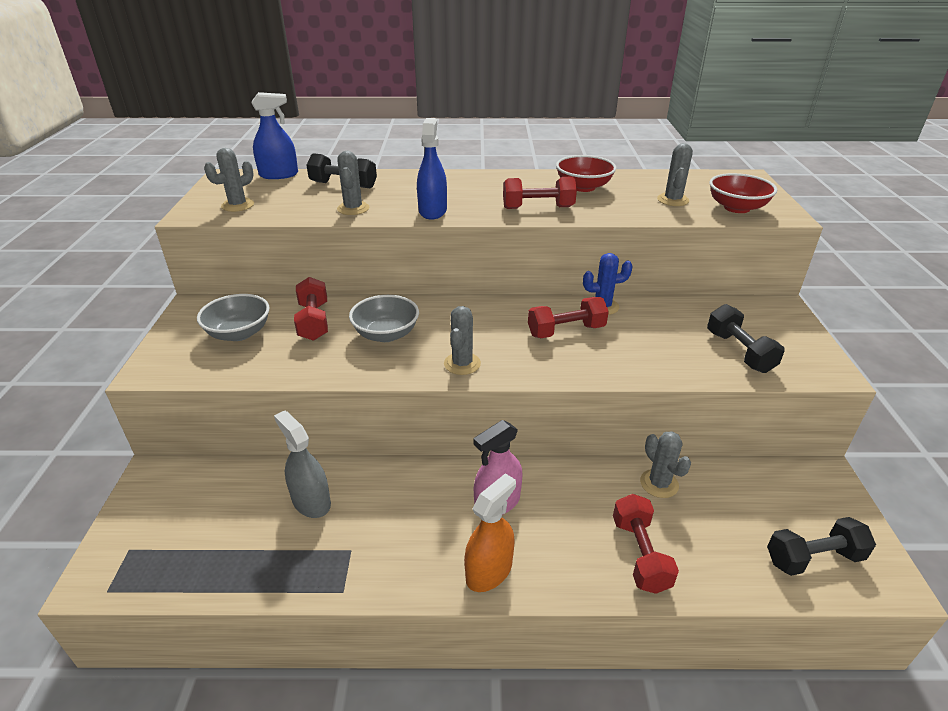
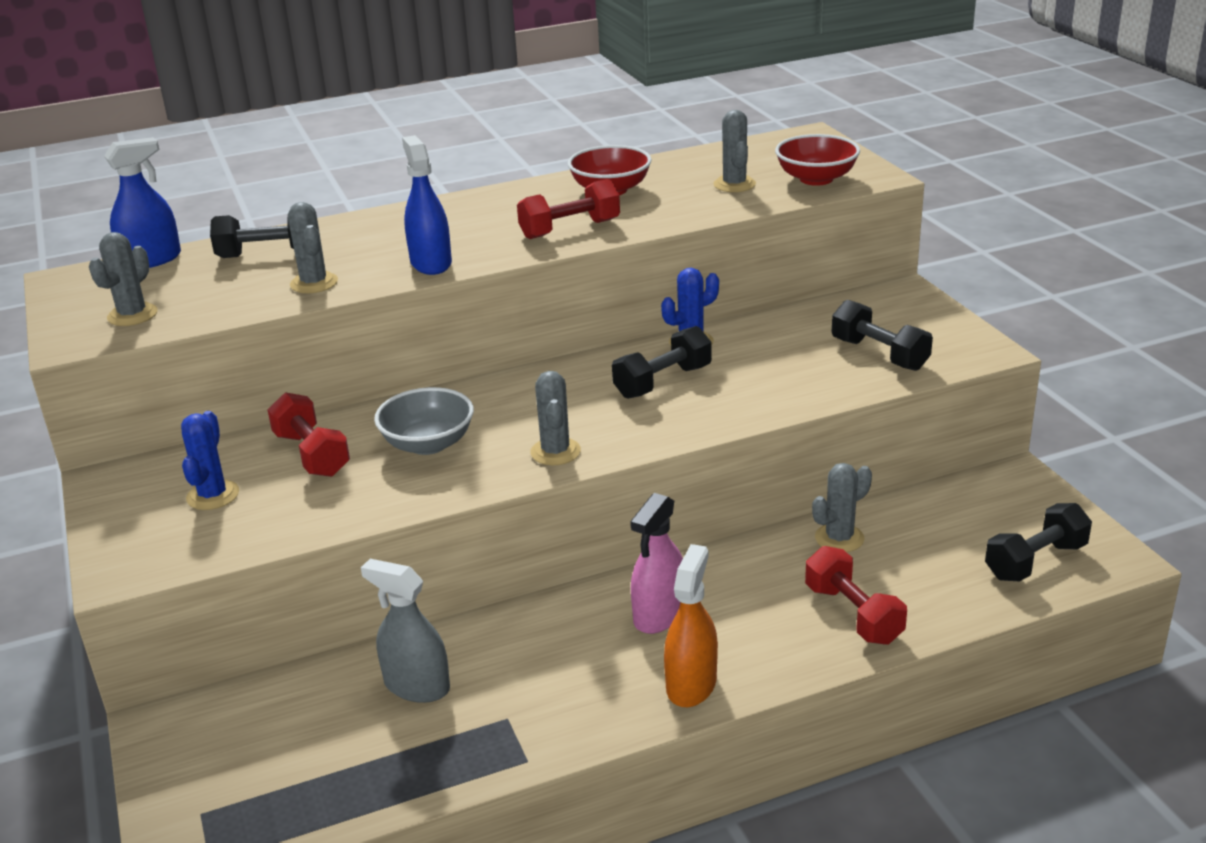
camera: 20 degrees left, 5 degrees down
grey bowl [197,294,270,341] -> blue cactus [181,411,239,510]
red dumbbell [528,297,609,338] -> black dumbbell [612,326,712,399]
grey cactus [640,431,691,498] -> grey cactus turned 75 degrees counterclockwise [812,463,872,552]

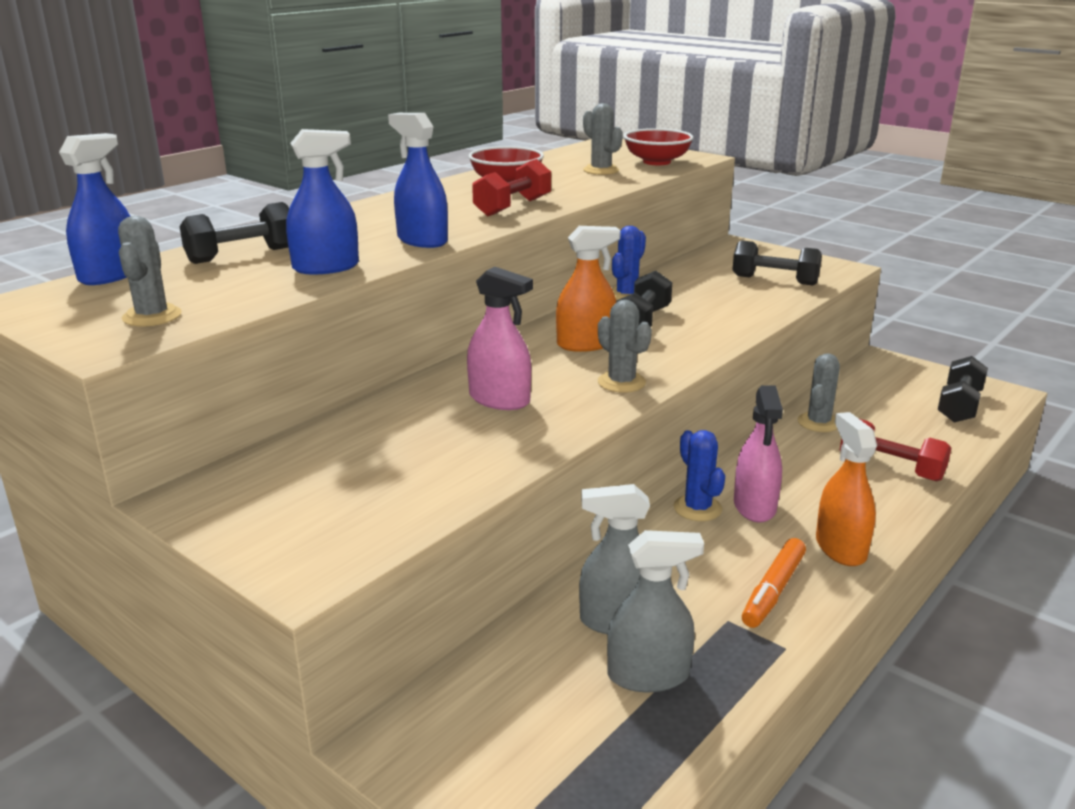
camera: 30 degrees left, 5 degrees down
blue cactus [181,411,239,510] -> blue cactus moved to [673,430,725,521]
red dumbbell [267,392,350,477] -> none
grey cactus [288,202,338,293] -> blue spray bottle [286,129,359,274]
grey bowl [374,387,474,455] -> pink spray bottle [467,266,533,410]
none -> orange spray bottle [556,226,621,352]
none -> grey spray bottle [607,530,704,692]
none -> orange marker [742,538,806,628]

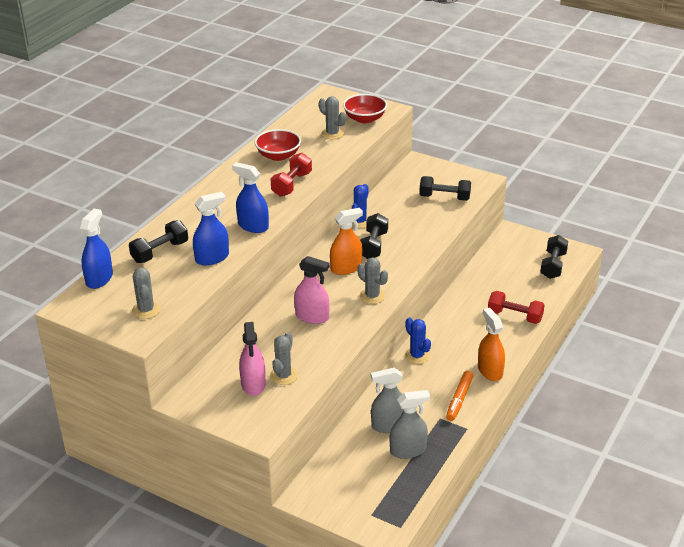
camera: 10 degrees left, 10 degrees up
pink spray bottle [734,385,783,523] -> pink spray bottle moved to [239,322,266,396]
grey cactus [798,353,840,432] -> grey cactus moved to [270,332,298,385]

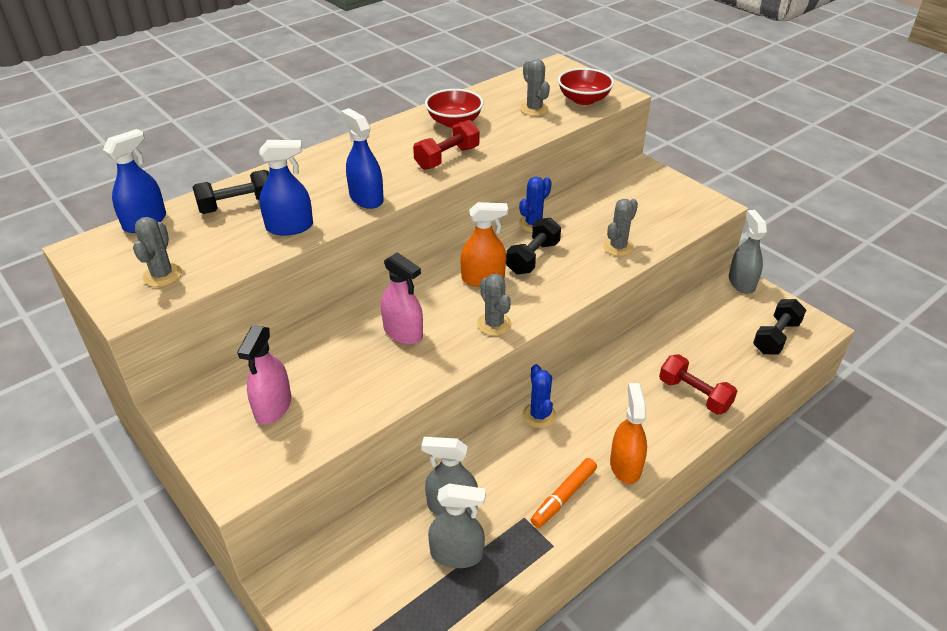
camera: 20 degrees right, 5 degrees up
grey cactus [270,332,298,385] -> grey cactus moved to [603,199,638,256]
black dumbbell [419,176,471,201] -> none
none -> grey spray bottle [729,210,767,294]

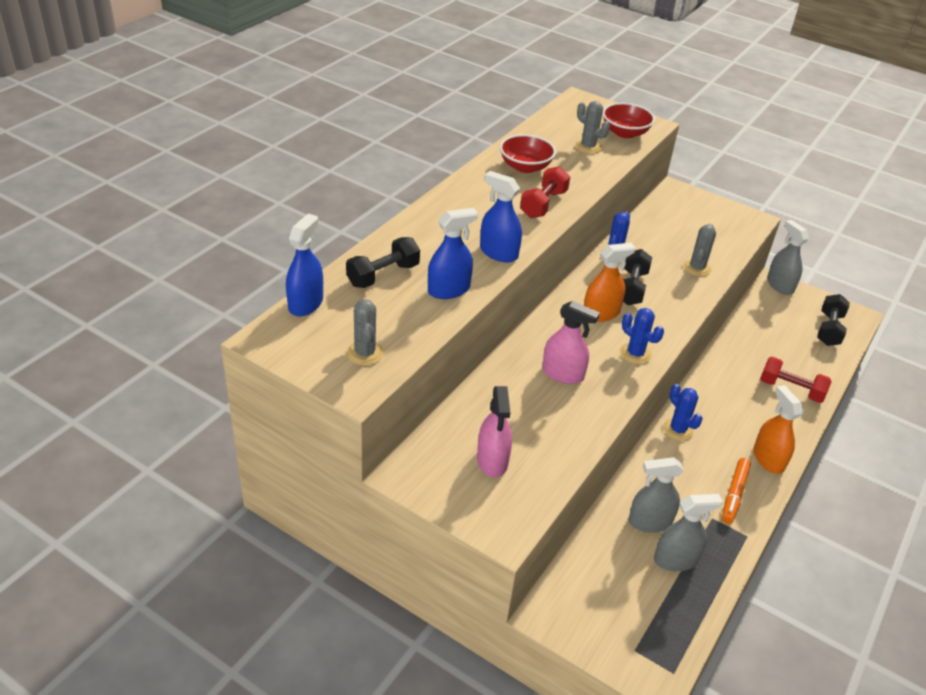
camera: 20 degrees left, 0 degrees up
grey cactus [477,274,512,336] -> blue cactus [620,308,664,364]

